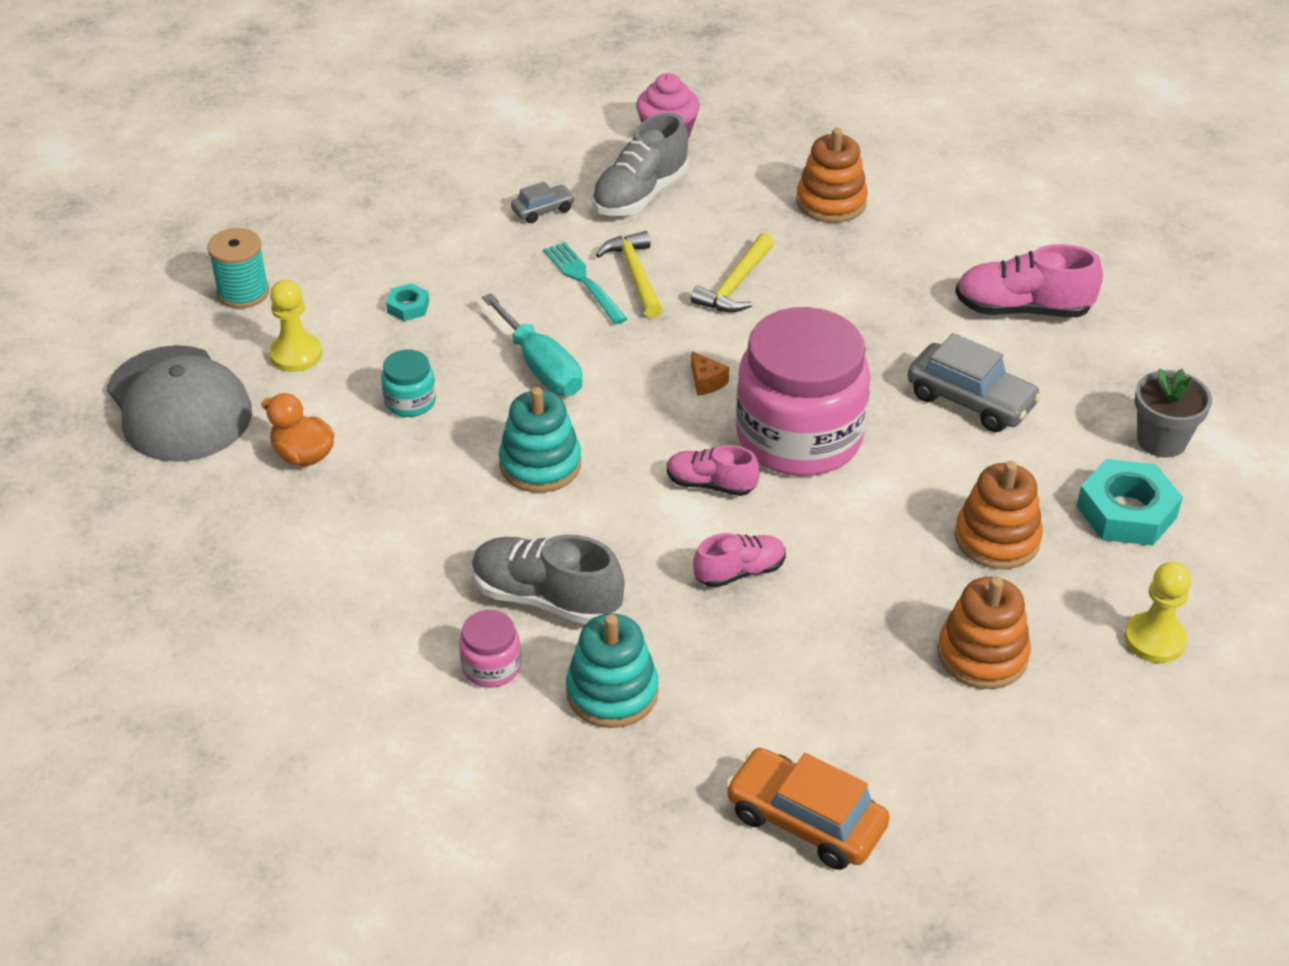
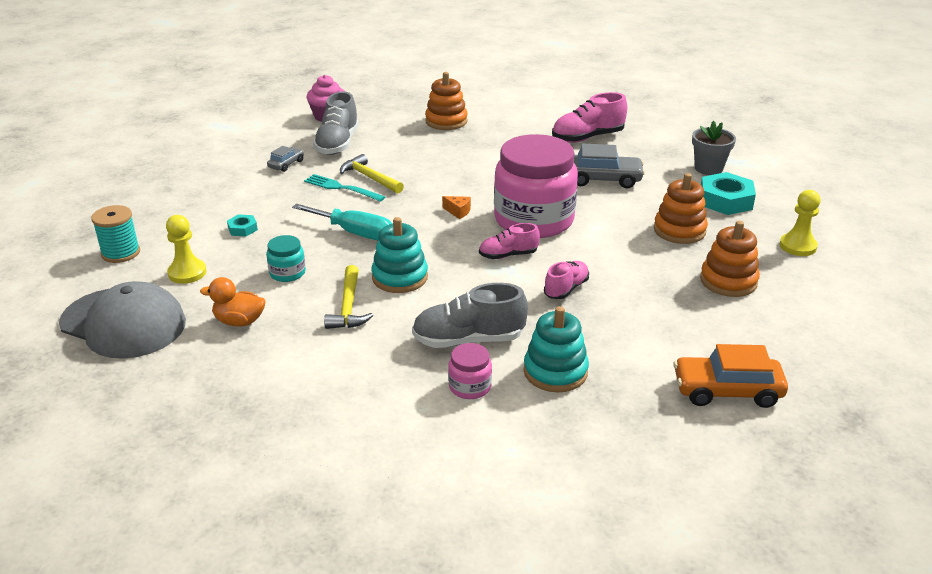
camera: 30 degrees left, 10 degrees down
yellow hammer [691,233,774,312] -> yellow hammer moved to [324,265,373,329]

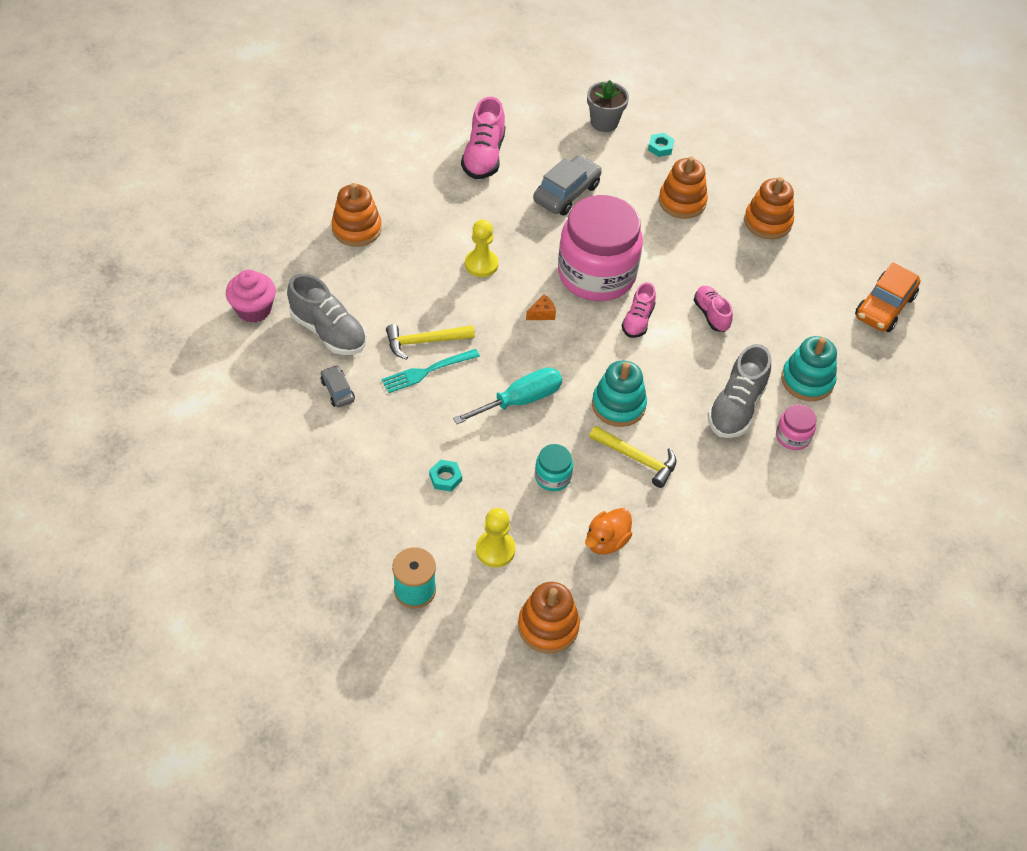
camera: 60 degrees left, 20 degrees up
grey cap [59,281,186,359] -> orange stacking toy [518,582,580,654]
turquoise nut [701,172,756,215] -> turquoise nut [648,133,675,157], size x0.50
yellow pawn [780,190,821,256] -> yellow pawn moved to [465,219,499,277]

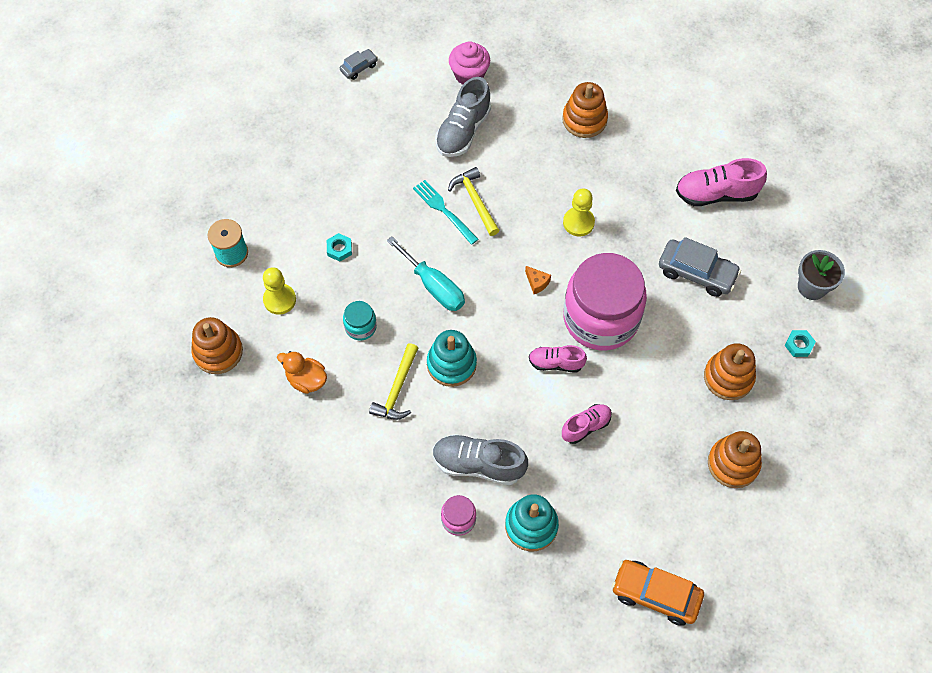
camera: 80 degrees right, 10 degrees up
grey car [321,365,355,408] -> grey car moved to [340,49,378,80]

